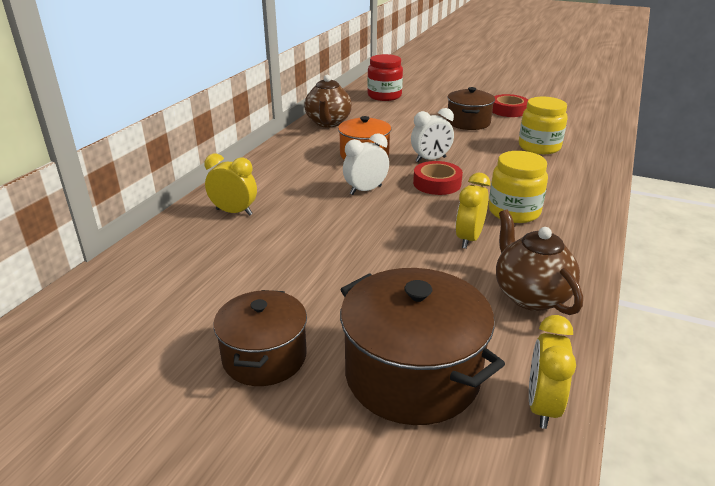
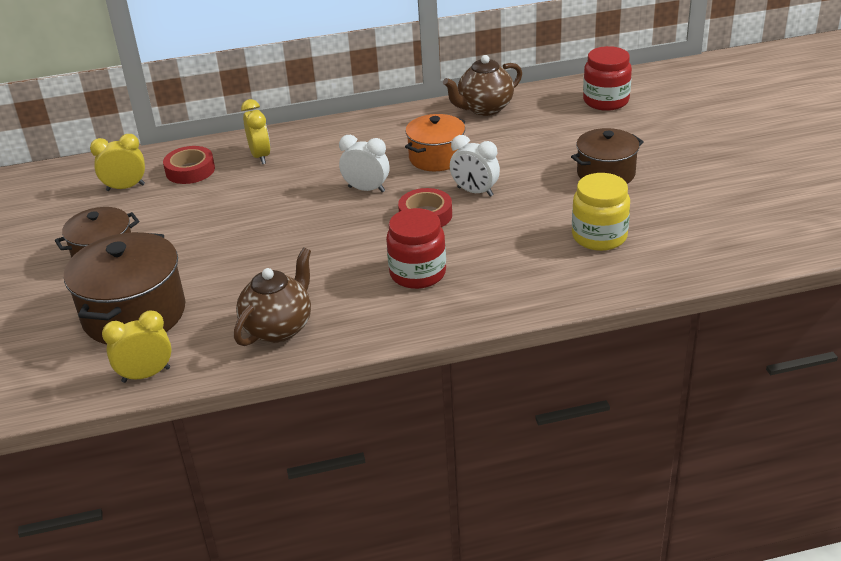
camera: 55 degrees right, 5 degrees up
yellow clock [455,173,490,249] -> yellow clock moved to [90,134,145,191]
yellow jar [489,151,548,223] -> red jar [386,208,446,289]
red tape [492,94,528,117] -> red tape moved to [163,146,215,184]

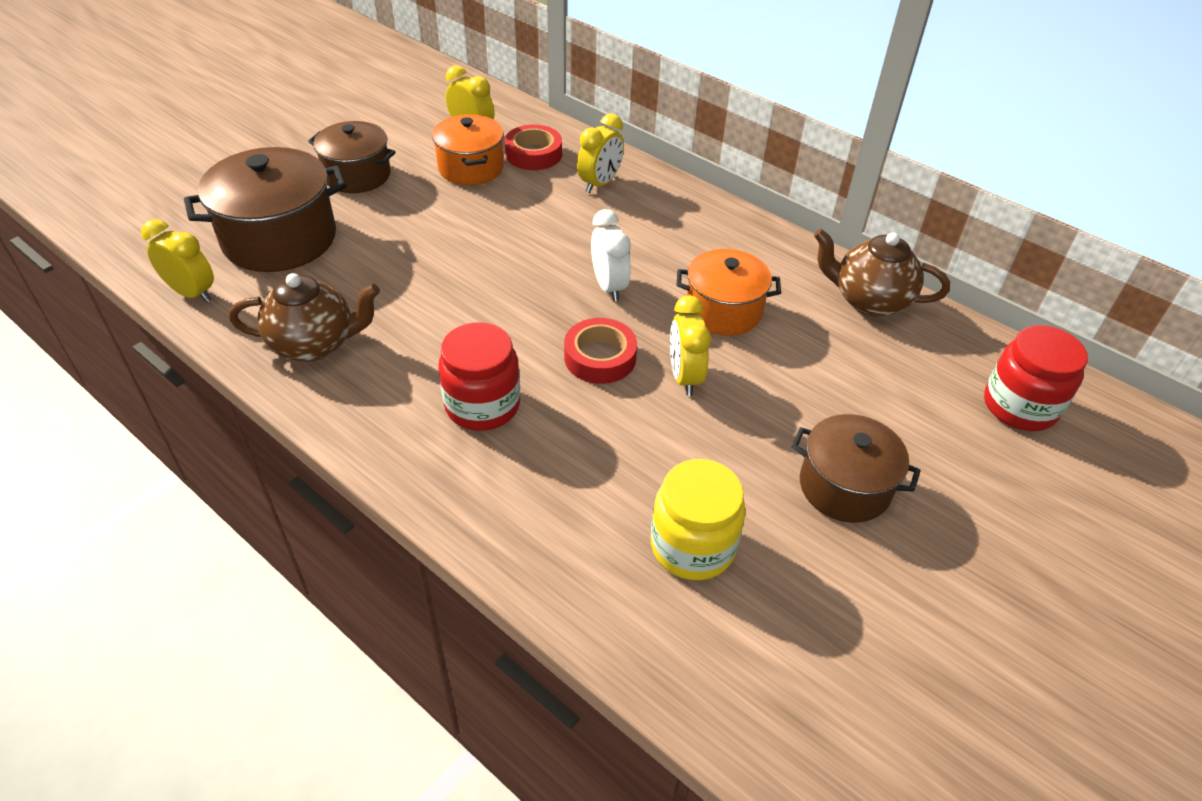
camera: 50 degrees right, 10 degrees up
white clock [450,135,500,197] -> yellow clock [670,295,711,396]
none -> orange pot [432,114,504,185]

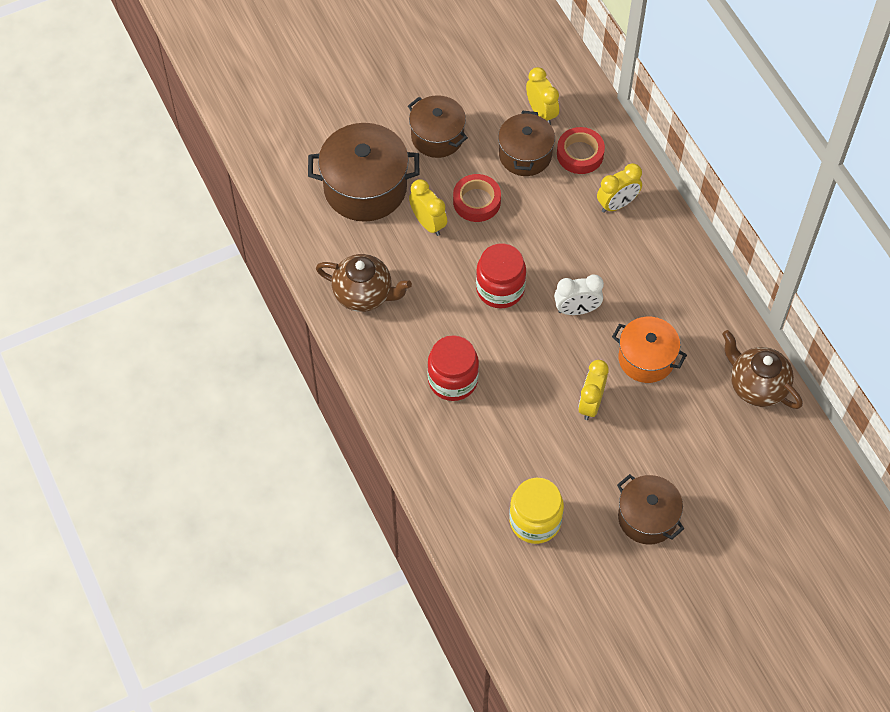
camera: 25 degrees right, 15 degrees up
yellow clock [141,219,214,302] -> yellow clock moved to [409,180,447,236]
orange pot [432,114,504,185] -> brown pot [498,111,555,176]
red tape [564,318,637,384] -> red tape moved to [453,174,501,222]
white clock [591,209,631,301] -> white clock turned 75 degrees clockwise [554,275,604,315]
red jar [984,325,1088,431] -> red jar moved to [476,243,526,308]

